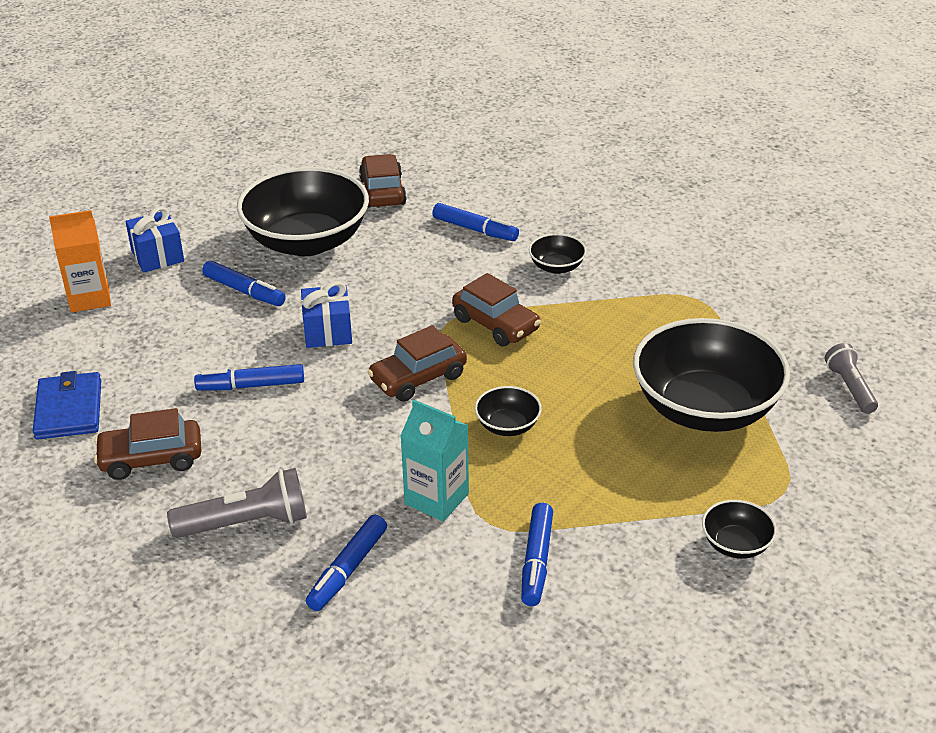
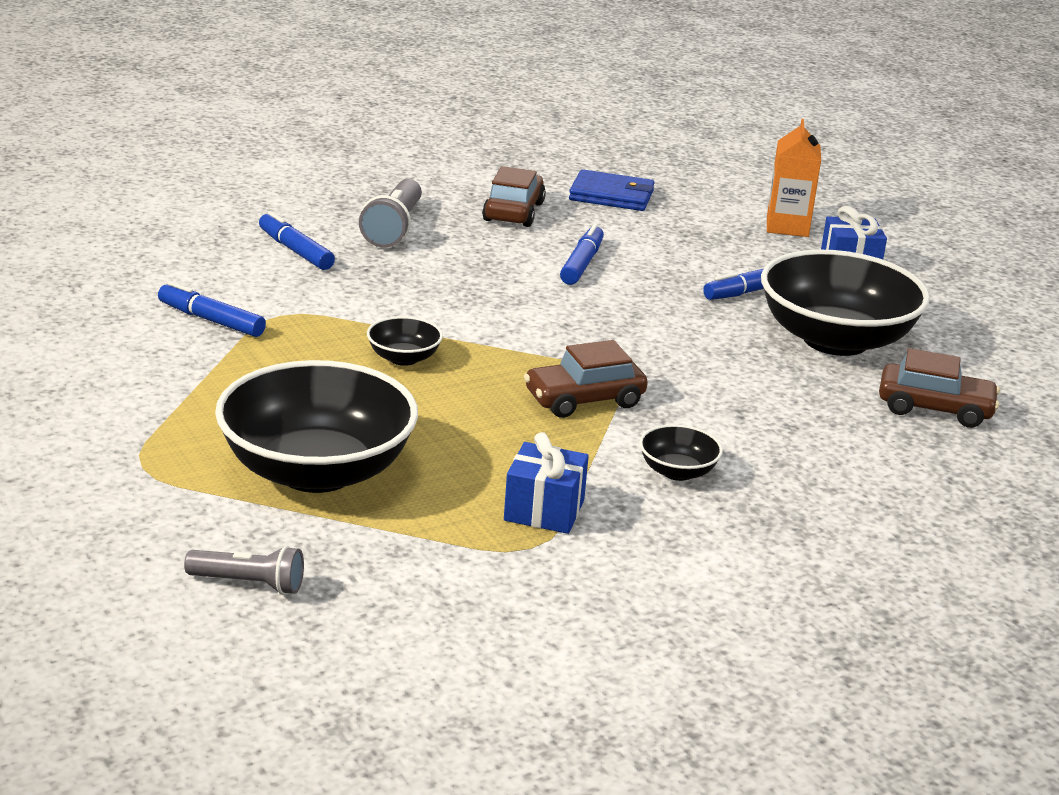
camera: 110 degrees right, 10 degrees down
blue gift [301,281,352,348] -> blue gift moved to [504,432,589,534]
brown car [367,325,467,402] -> none
turquoise carton [400,400,469,522] -> none
blue marker [432,203,519,241] -> none
black bowl [702,500,777,559] -> none

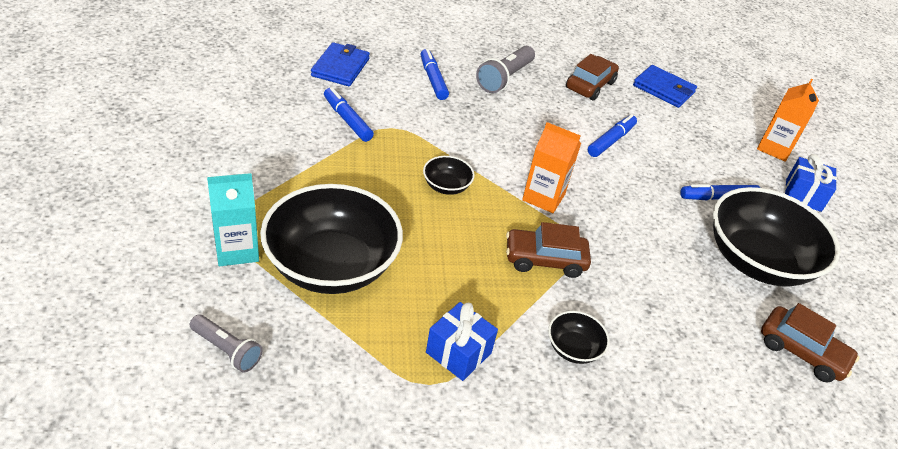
camera: 20 degrees right, 15 degrees up
none -> turquoise carton [207,173,259,266]
none -> blue wallet [311,42,370,86]
none -> orange carton [522,122,581,213]

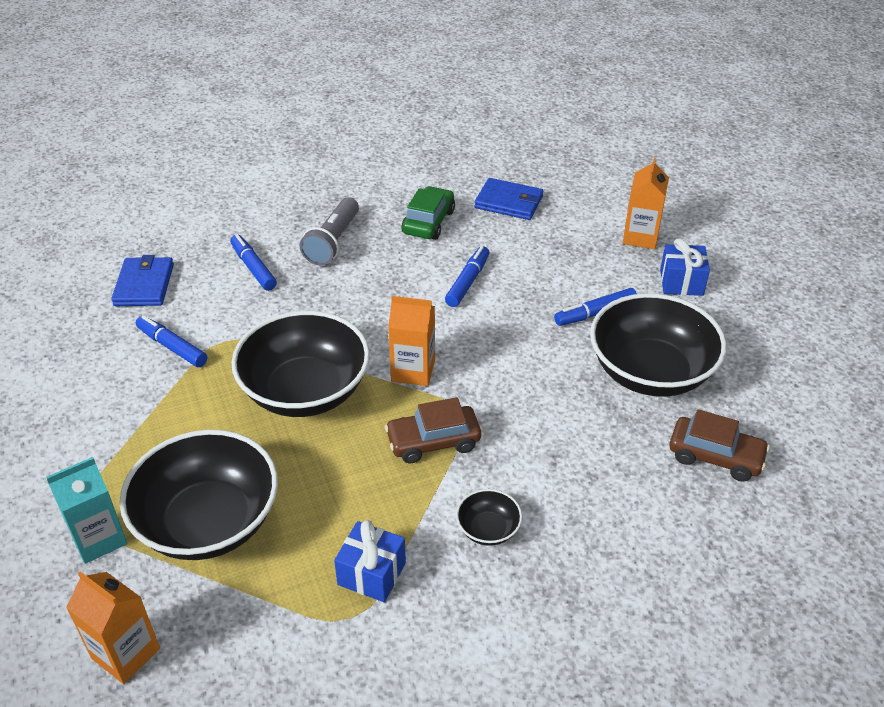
camera: 10 degrees left, 0 degrees up
grey flashlight [190,315,263,373] -> orange carton [66,572,160,684]
black bowl [423,156,475,195] -> black bowl [231,311,370,417], size x2.32
brown car [566,54,619,100] -> green car [402,186,455,240]

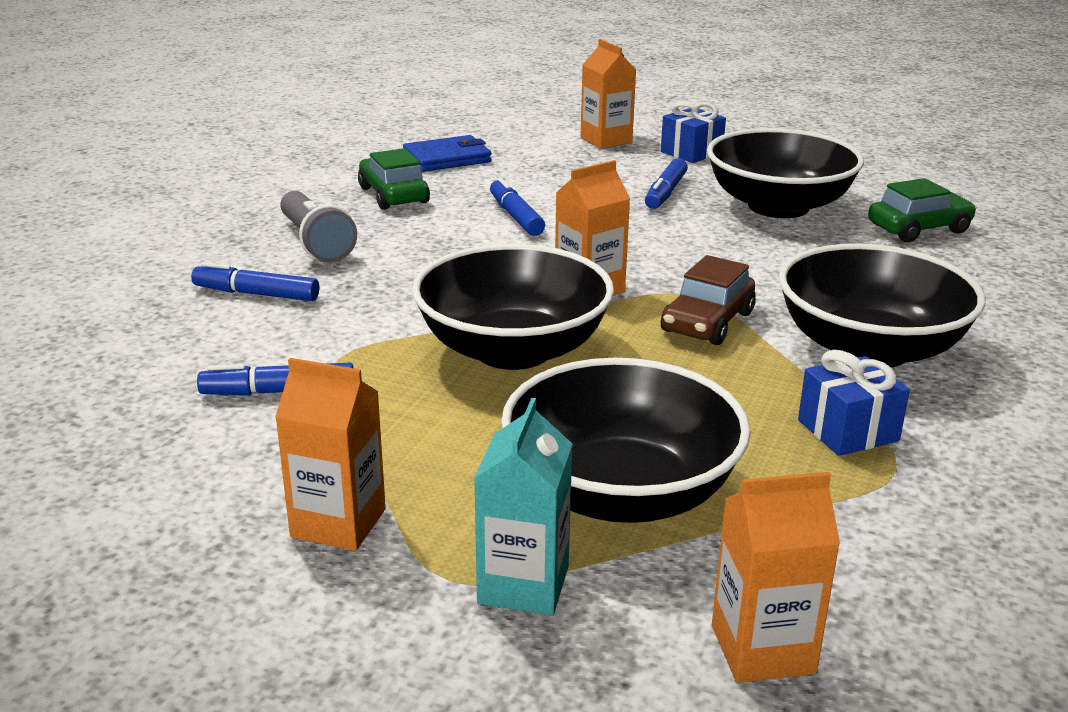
camera: 45 degrees left, 15 degrees down
blue wallet [111,255,174,306] -> none
black bowl [456,489,522,546] -> black bowl [779,244,985,368], size x2.32
brown car [670,409,770,482] -> green car [868,178,977,242]
none -> orange carton [275,358,386,551]

